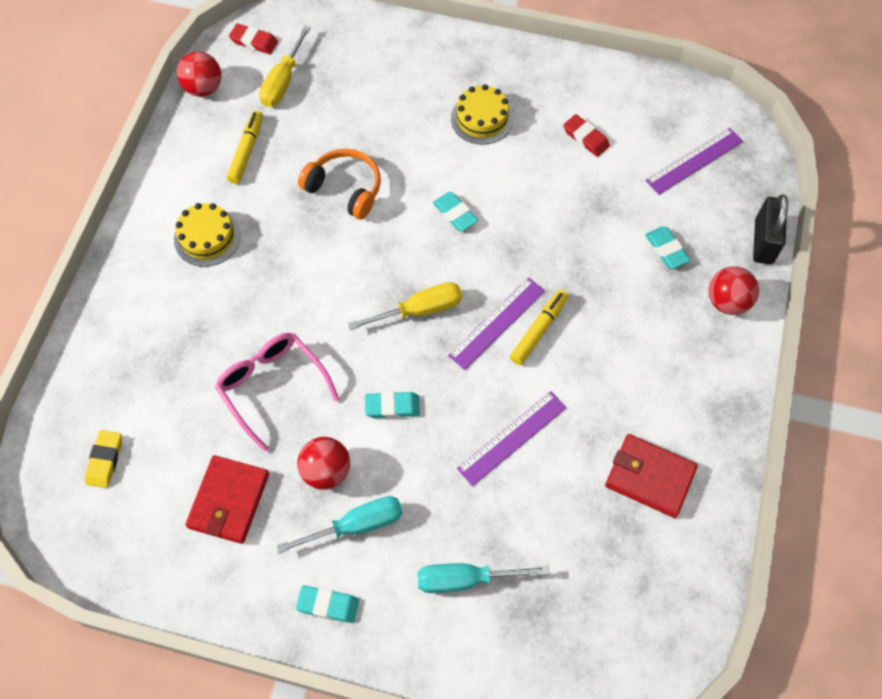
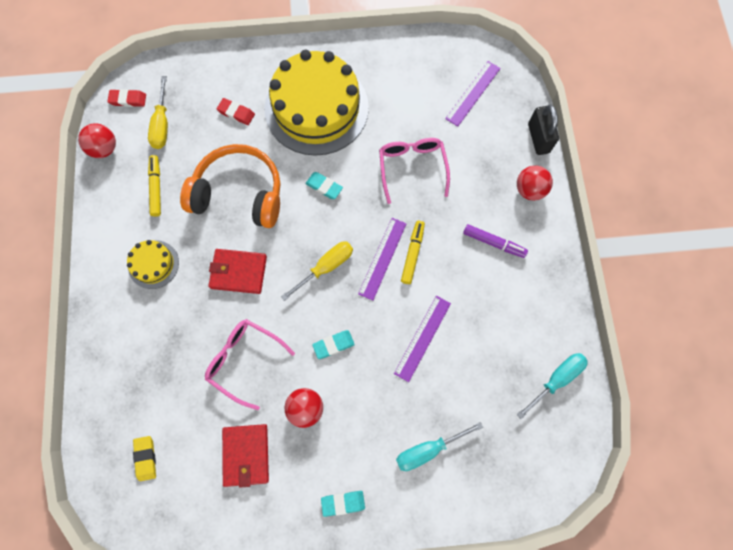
camera: 20 degrees left, 10 degrees up
turquoise screwdriver [276,496,403,554] -> turquoise screwdriver moved to [517,353,588,419]
orange headphones [298,148,381,219] -> orange headphones [180,144,280,228], size x1.61
yellow cake [451,84,514,145] -> yellow cake [264,50,369,156], size x2.23
red eraser [563,114,610,157] -> red eraser moved to [217,98,255,125]
red wallet [605,434,698,518] -> red wallet moved to [208,249,267,294]
turquoise eraser [645,227,690,269] -> none
none -> pink glasses [379,138,450,204]
none -> purple marker [463,224,528,258]

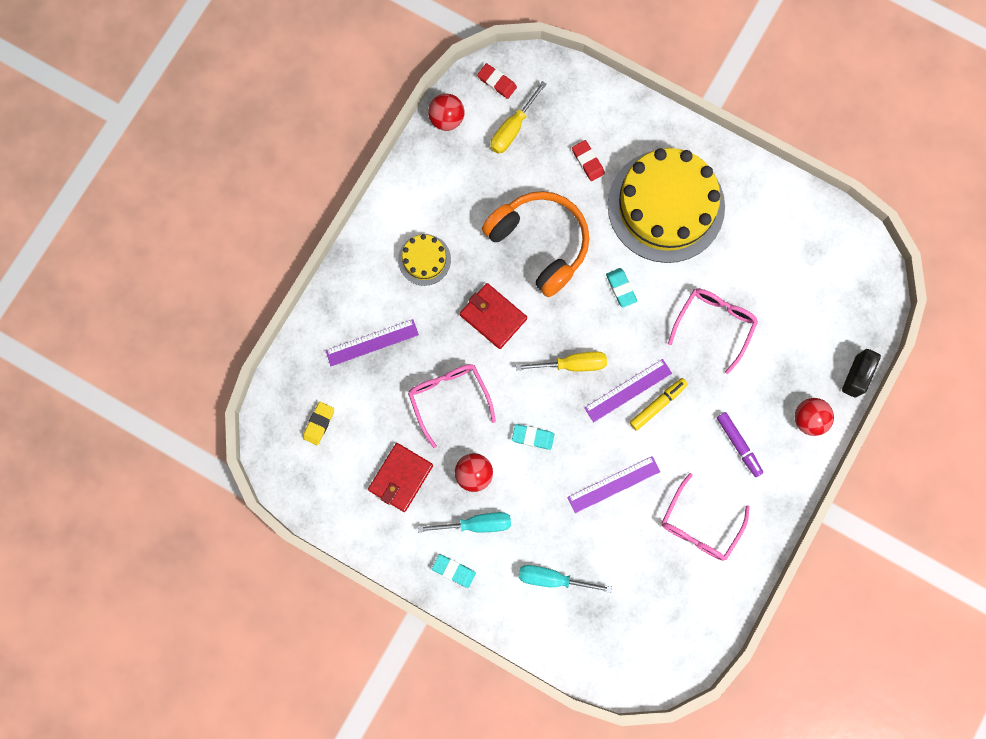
camera: 35 degrees right, 5 degrees up
yellow marker [148,155,161,217] -> none
purple ruler [445,61,501,126] -> purple ruler moved to [325,319,419,366]
turquoise screwdriver [517,353,588,419] -> turquoise screwdriver moved to [418,512,511,533]
none -> pink glasses [662,473,750,561]

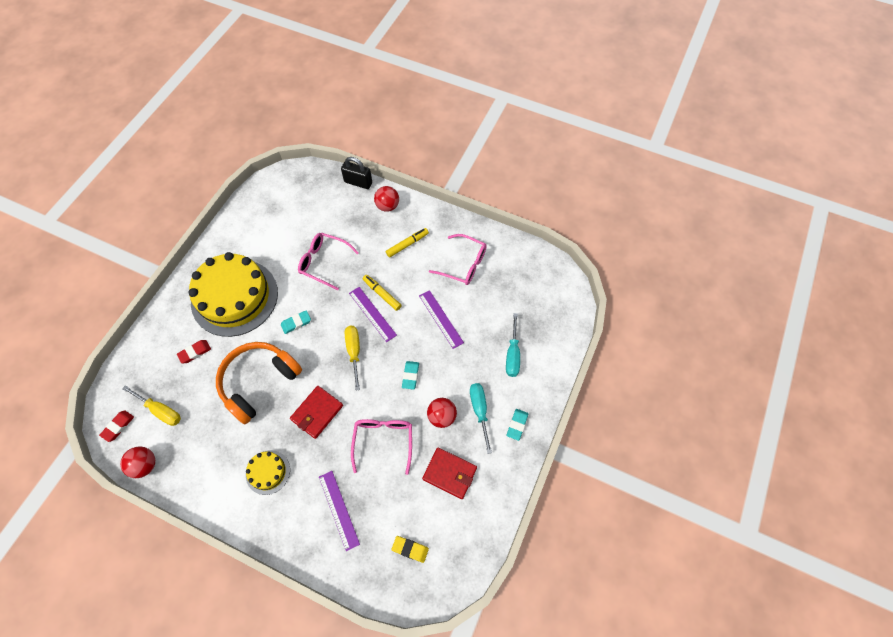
camera: 95 degrees left, 15 degrees down
pink glasses [408,364,496,448] -> pink glasses turned 120 degrees clockwise [351,419,412,475]
purple marker [717,412,763,477] -> yellow marker [386,228,429,257]

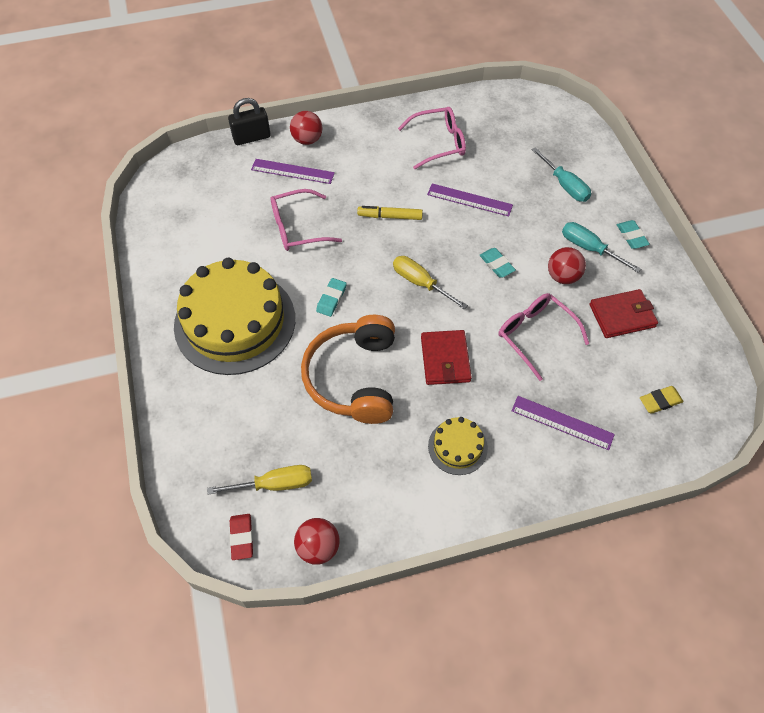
camera: 40 degrees left, 5 degrees down
red eraser [177,340,211,363] -> none
purple ruler [349,287,397,342] -> purple ruler moved to [251,159,335,184]
yellow marker [386,228,429,257] -> none

